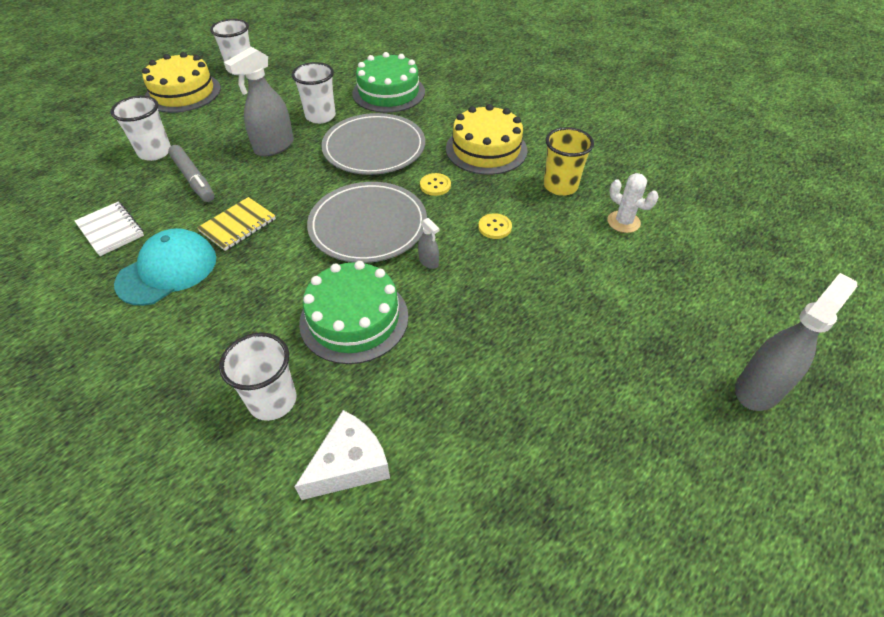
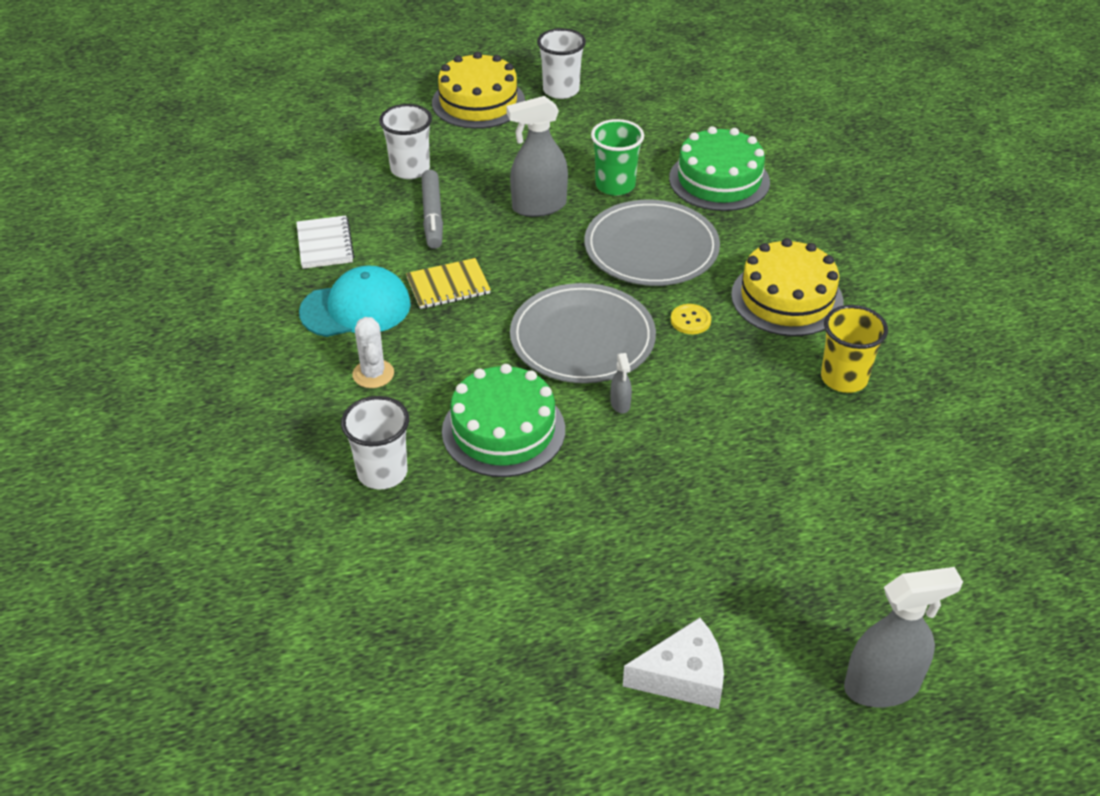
camera: 30 degrees right, 5 degrees down
white cup [292,62,336,124] -> green cup [591,119,644,196]
white cheese [294,410,390,500] -> white cheese moved to [623,618,724,709]
yellow button [478,213,512,239] -> none
white cactus [607,173,659,233] -> white cactus moved to [353,317,394,388]

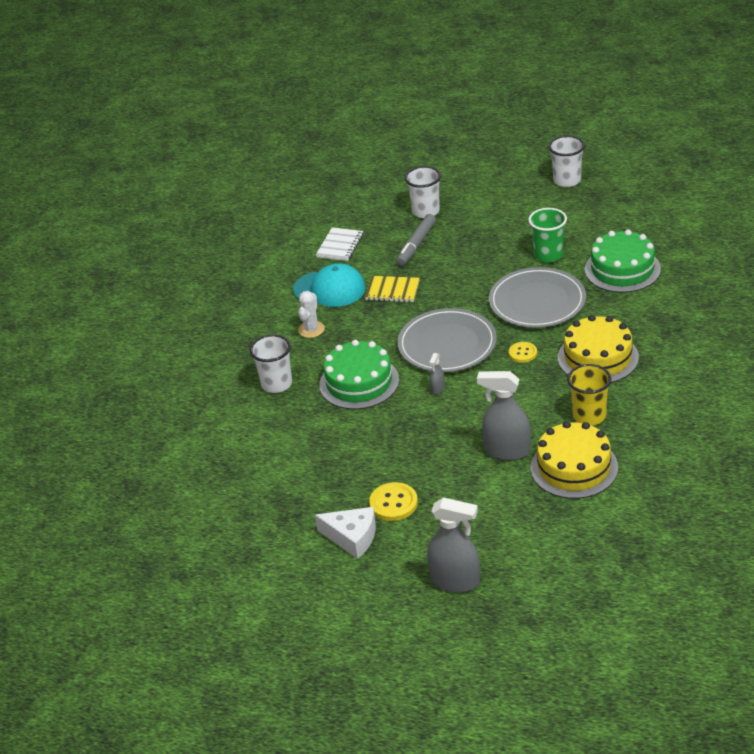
camera: 35 degrees right, 5 degrees down
yellow cake [432,52,525,129] -> yellow cake moved to [531,421,618,499]
grey spray bottle [506,96,568,217] -> grey spray bottle moved to [477,371,531,461]
none -> yellow button [369,482,418,521]

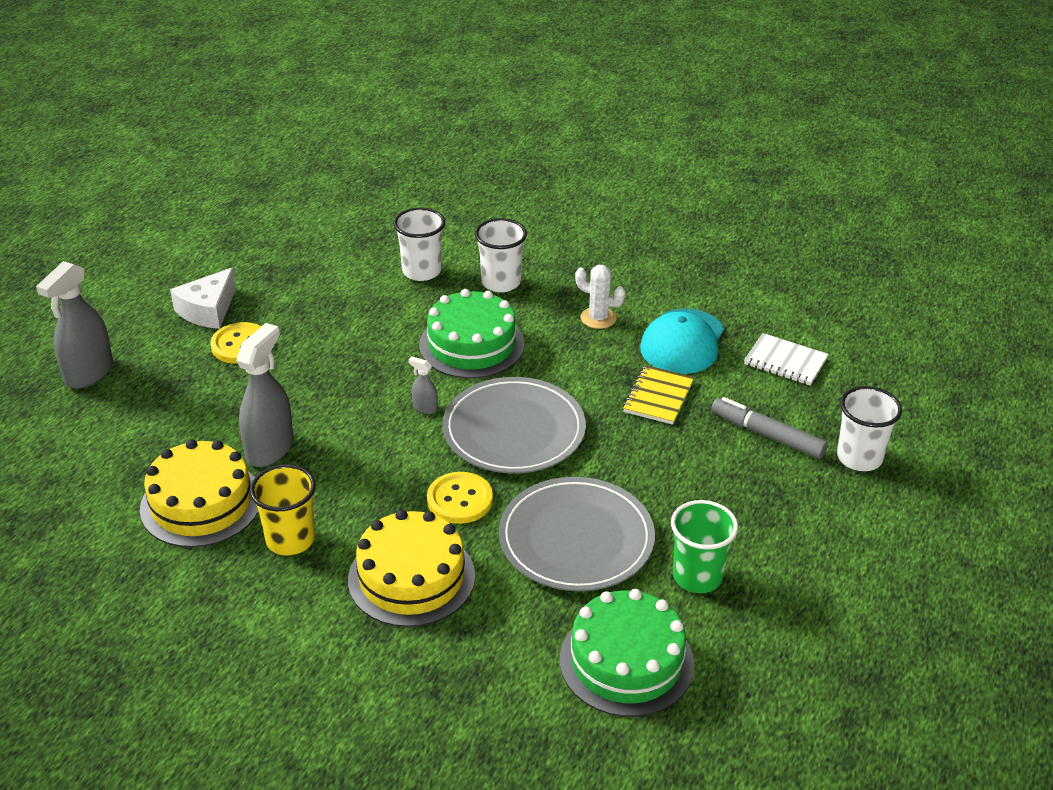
camera: 95 degrees right, 0 degrees up
yellow button [509,342,537,363] -> yellow button [427,472,493,524], size x1.54
white cup [549,136,585,187] -> white cup moved to [393,208,445,281]

